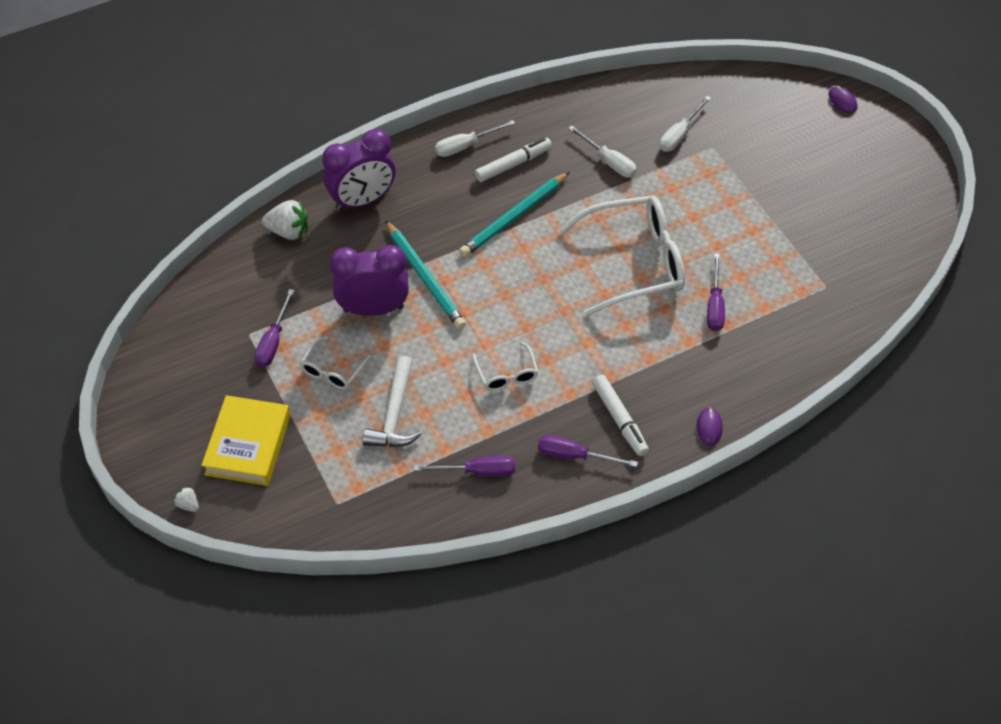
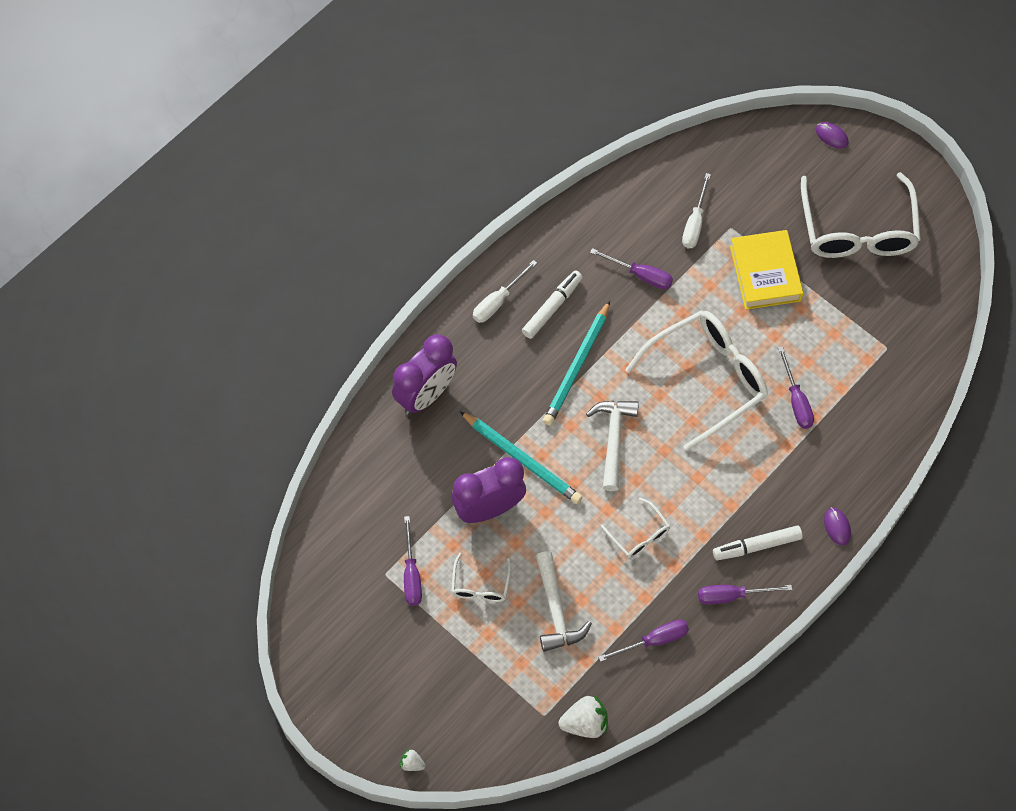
camera: 20 degrees left, 10 degrees up
yellow book [201,395,291,486] -> yellow book moved to [730,230,804,310]
white strawberry [262,200,308,240] -> white strawberry moved to [558,695,608,738]
white screwdriver [568,126,637,177] -> purple screwdriver [590,248,673,289]
white marker [592,375,649,456] -> white marker turned 120 degrees clockwise [713,525,803,560]
none -> white hammer [586,401,639,491]
none -> white glasses [801,172,921,258]

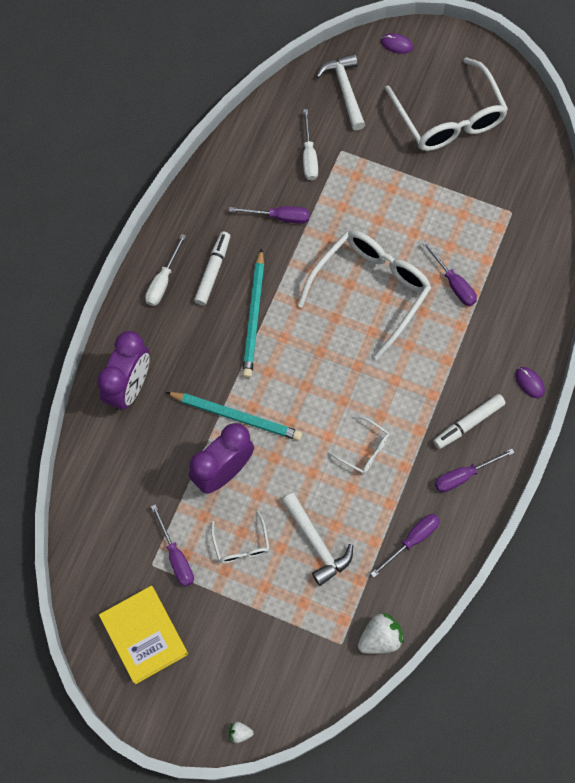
camera: 20 degrees left, 5 degrees up
white hammer [586,401,639,491] -> white hammer moved to [316,53,365,131]
yellow book [730,230,804,310] -> yellow book moved to [99,586,188,684]

